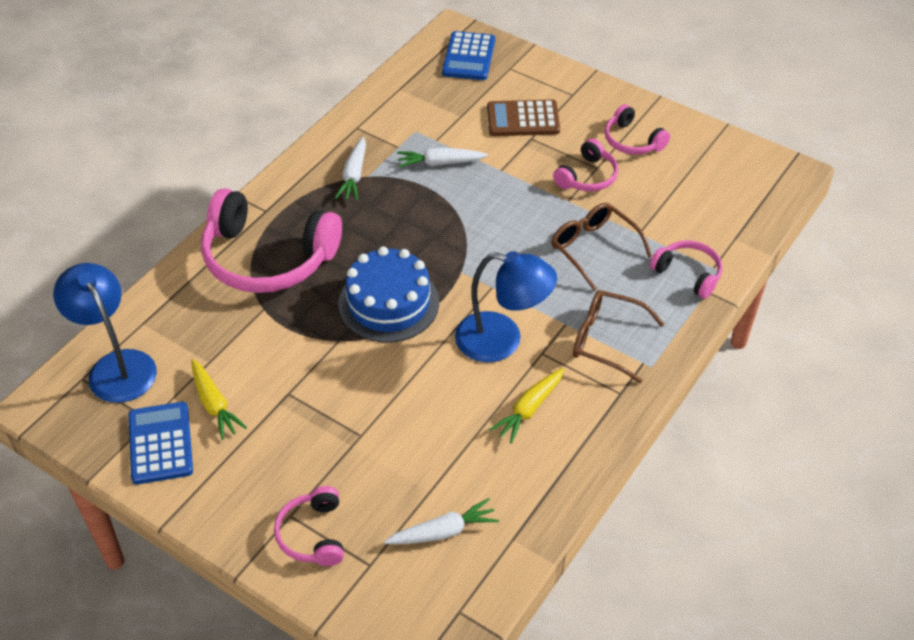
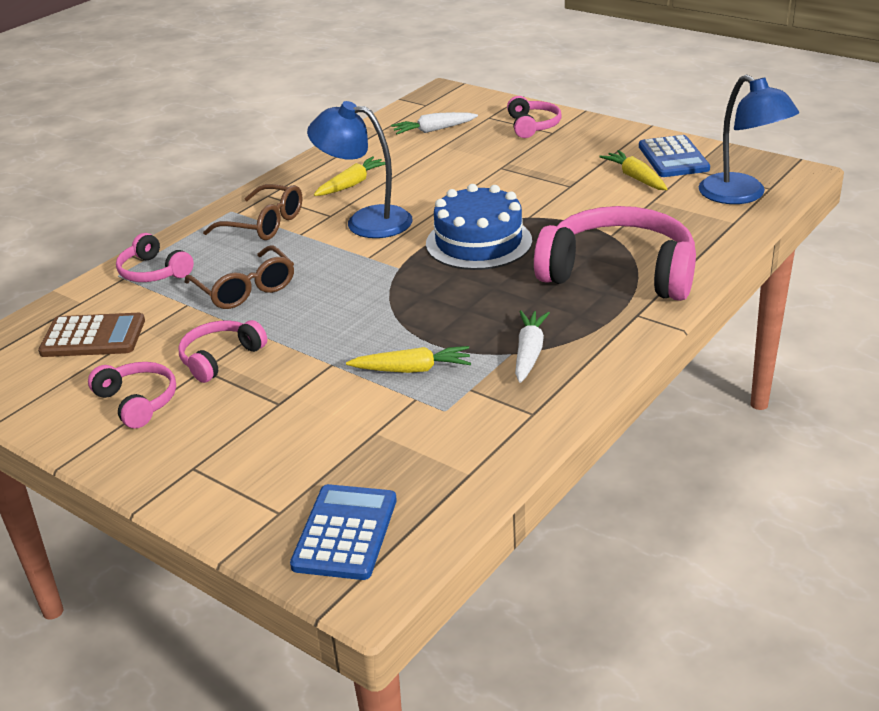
camera: 175 degrees left, 15 degrees down
white carrot [397,147,488,168] -> yellow carrot [346,346,471,373]
brown calculator [487,100,560,136] -> brown calculator moved to [38,313,145,357]

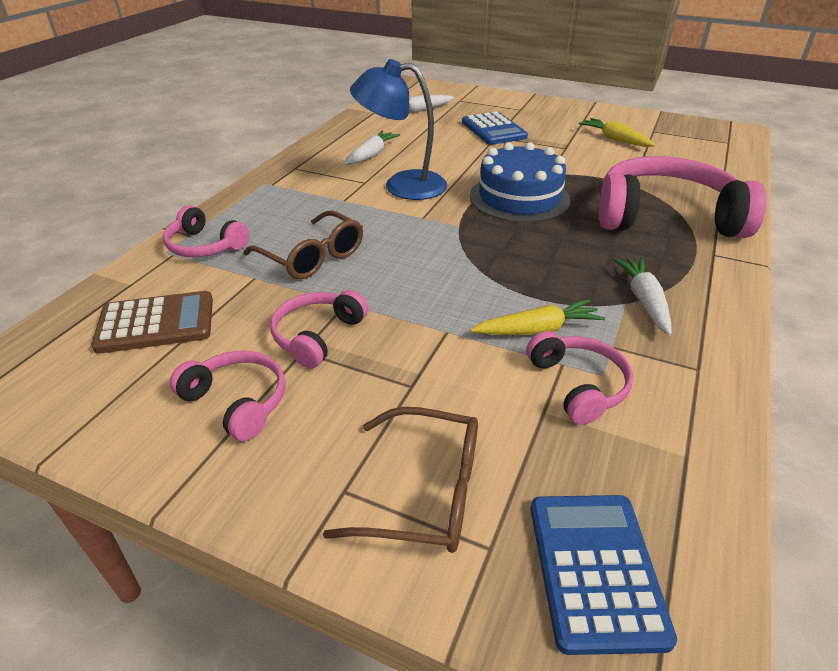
camera: 15 degrees left, 5 degrees up
brown glasses [203,184,302,240] -> brown glasses moved to [323,407,478,553]
yellow carrot [314,156,385,196] -> white carrot [344,131,400,165]
pink headphones [507,96,562,138] -> pink headphones moved to [527,331,633,425]
blue calculator [639,135,710,177] -> blue calculator moved to [462,112,528,145]
blue lamp [699,75,799,204] -> none

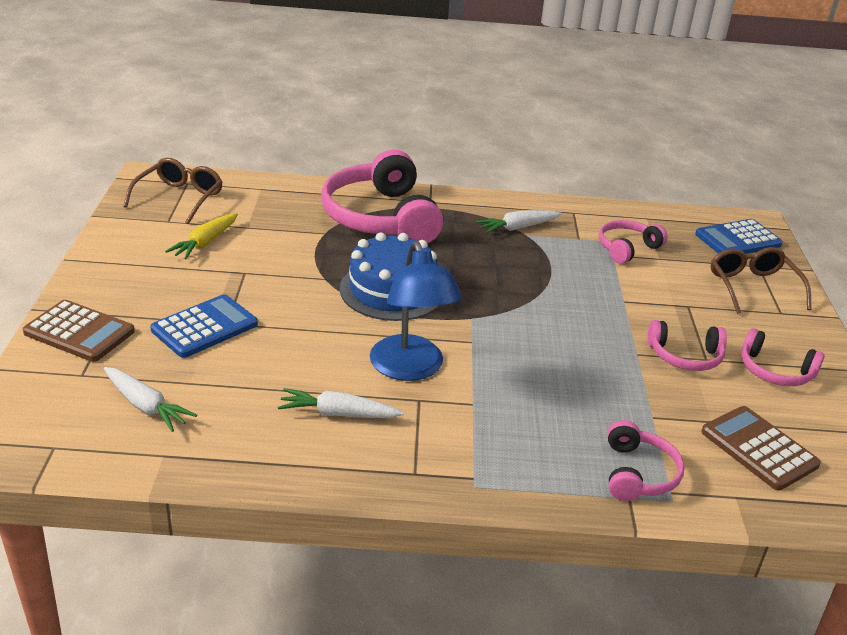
camera: 115 degrees left, 5 degrees down
pink headphones [170,351,285,441] -> pink headphones turned 75 degrees counterclockwise [742,328,825,386]
brown glasses [244,210,363,279] -> brown glasses moved to [123,158,222,224]
yellow carrot [470,299,605,335] -> none
none -> brown calculator [23,300,135,362]

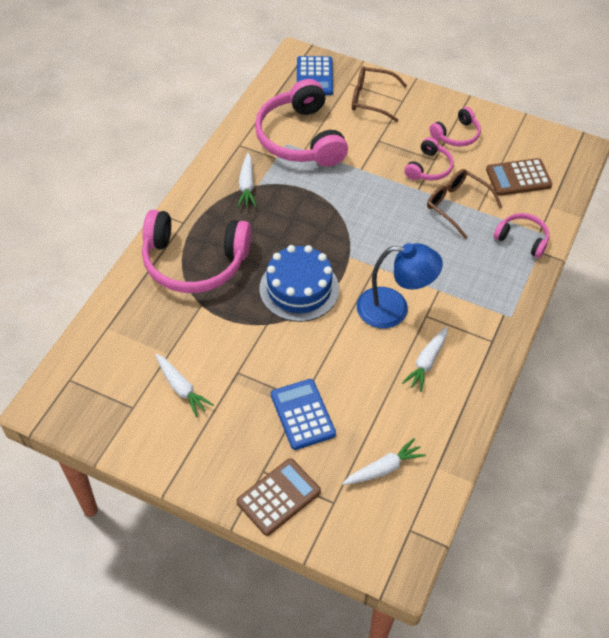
camera: 65 degrees left, 20 degrees up
brown glasses [123,158,222,224] -> brown glasses moved to [427,169,502,239]
yellow carrot [165,213,238,260] -> white carrot [156,354,214,417]
pink headphones [599,220,667,264] -> pink headphones [255,79,348,167], size x2.00

